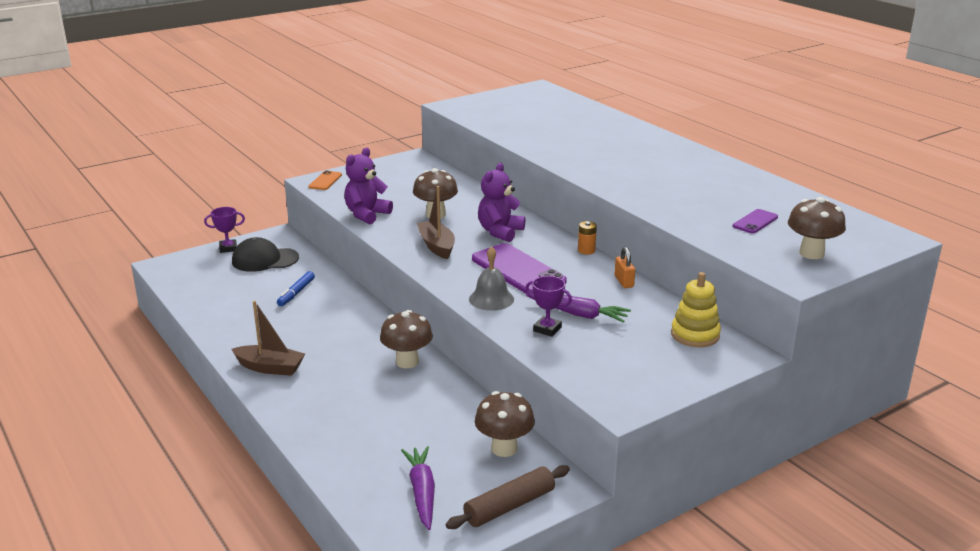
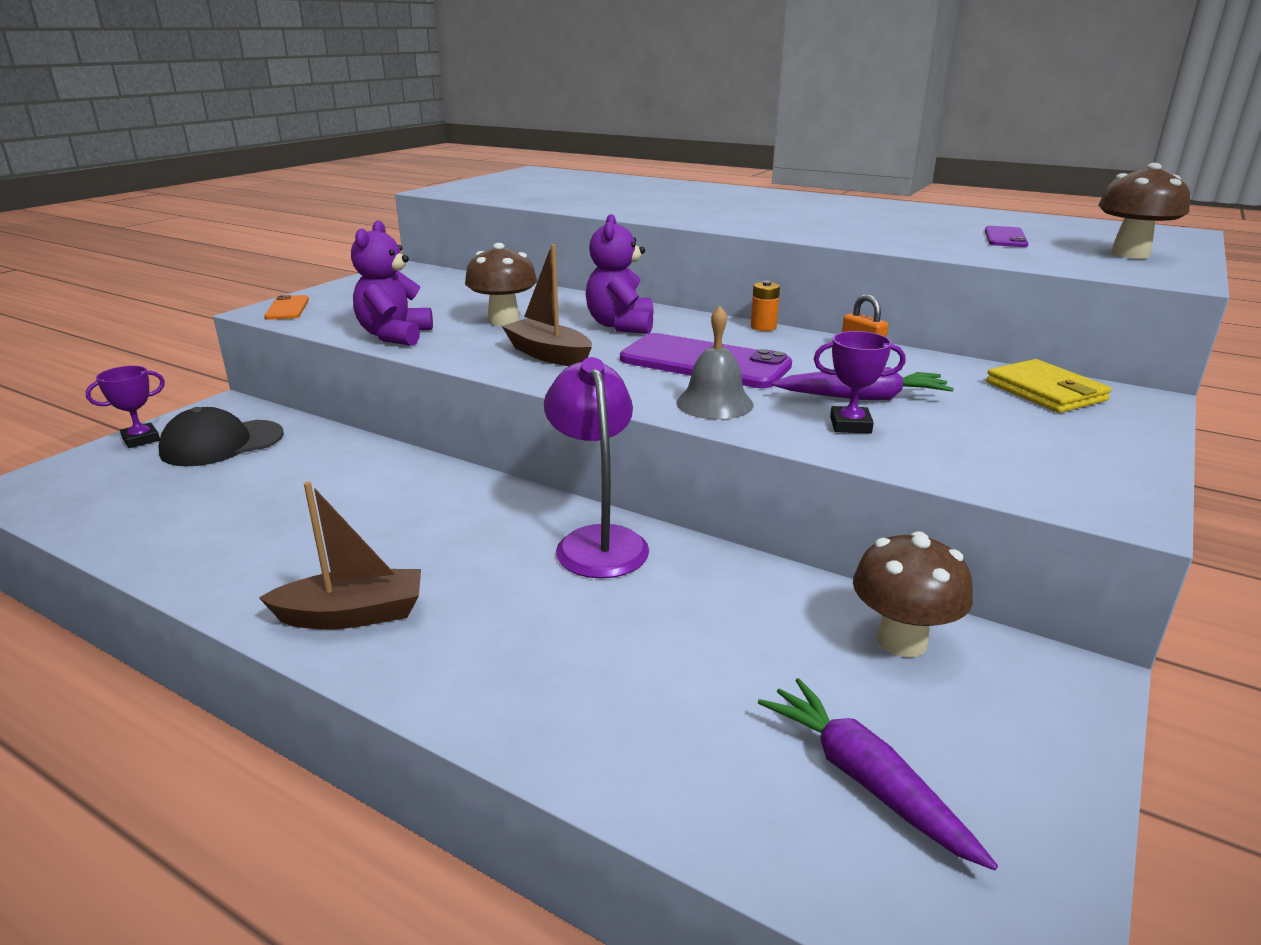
camera: 25 degrees left, 0 degrees up
blue marker [277,271,315,306] -> none
brown mushroom [380,310,433,368] -> purple lamp [544,357,649,579]
brown rolling pin [446,465,570,529] -> none
yellow stacking toy [671,272,721,347] -> yellow wallet [986,359,1112,413]

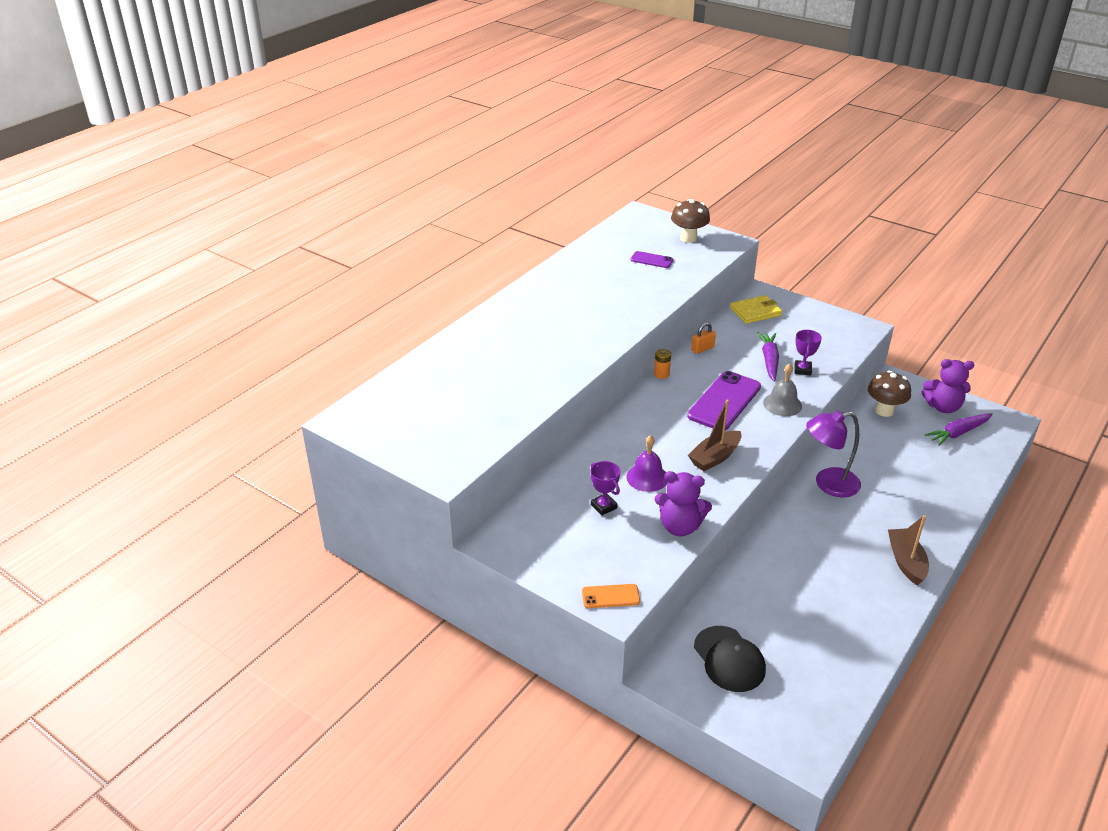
camera: 85 degrees left, 10 degrees up
purple trophy [85,366,165,448] -> purple trophy moved to [590,461,620,515]
brown mushroom [465,243,537,326] -> purple bell [626,435,668,492]
purple teddy bear [586,214,654,334] -> purple teddy bear moved to [922,359,974,413]

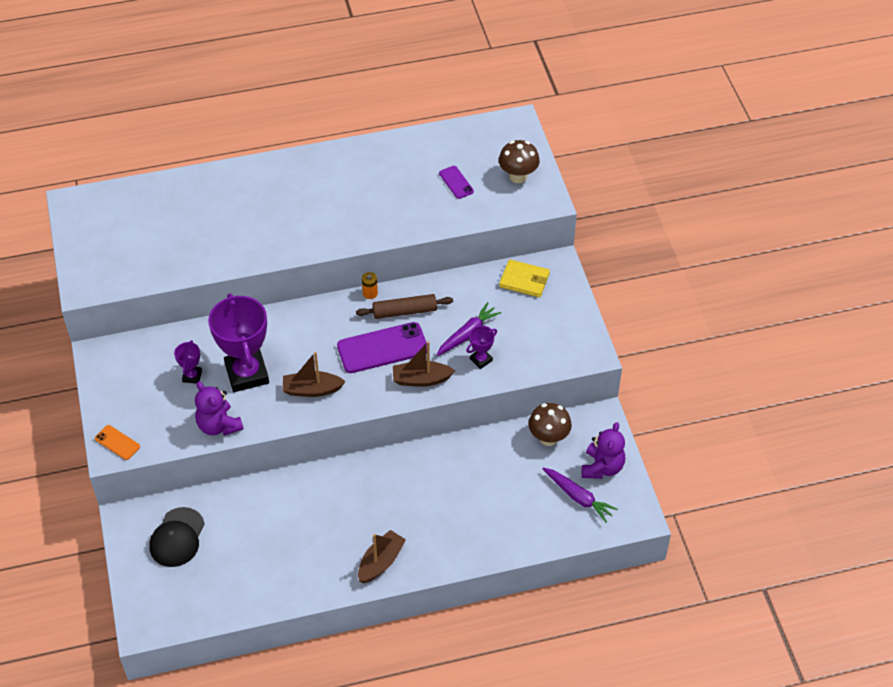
camera: 40 degrees right, 15 degrees up
purple bell [626,435,668,492] -> purple trophy [208,293,269,392]
orange padlock [691,322,716,354] -> none
grey bell [763,363,802,416] -> brown boat [393,341,455,387]
purple lamp [806,410,861,497] -> none
purple teddy bear [922,359,974,413] -> purple teddy bear turned 120 degrees counterclockwise [582,422,625,479]
purple carrot [925,413,993,446] -> purple carrot turned 150 degrees counterclockwise [542,468,618,523]
none -> brown rolling pin [356,294,453,319]

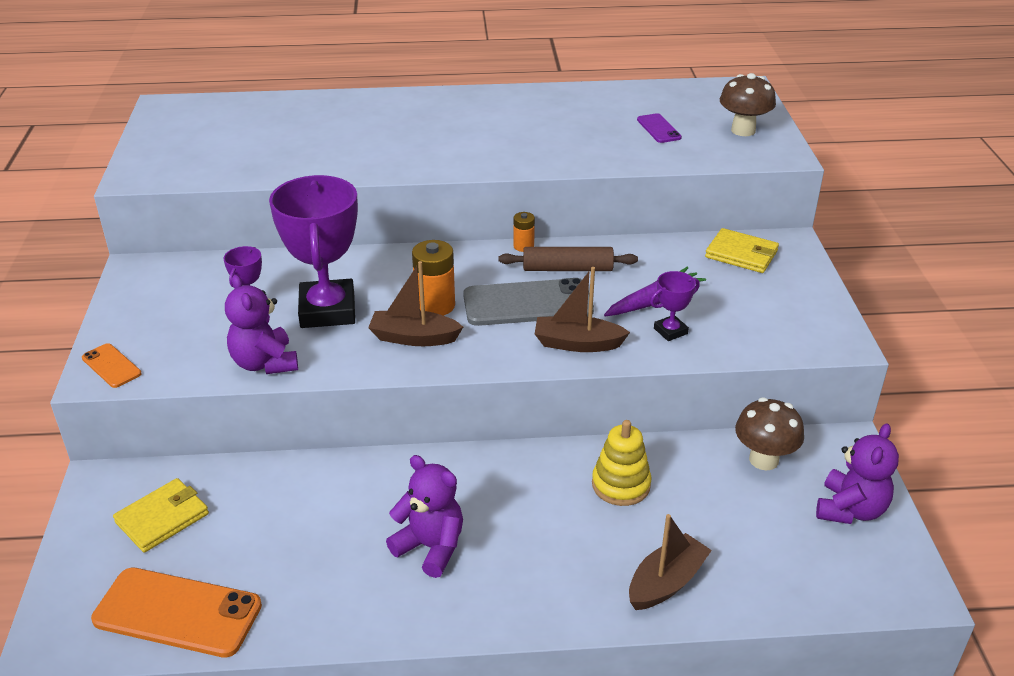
camera: 10 degrees right, 15 degrees down
black cap [149,507,205,567] -> yellow wallet [113,478,209,553]
purple phone [337,322,427,373] -> grey phone [463,278,594,326]
brown boat [358,530,406,583] -> brown boat moved to [629,514,712,610]
purple carrot [542,468,618,523] -> none
none -> orange phone [91,568,262,658]
none -> purple teddy bear [386,455,463,578]
none -> orange battery [412,240,455,316]
none -> yellow stacking toy [592,420,652,506]

